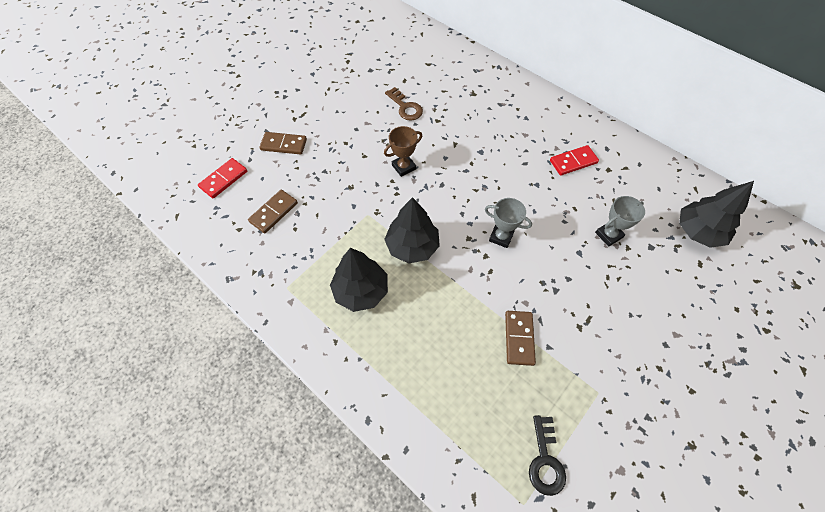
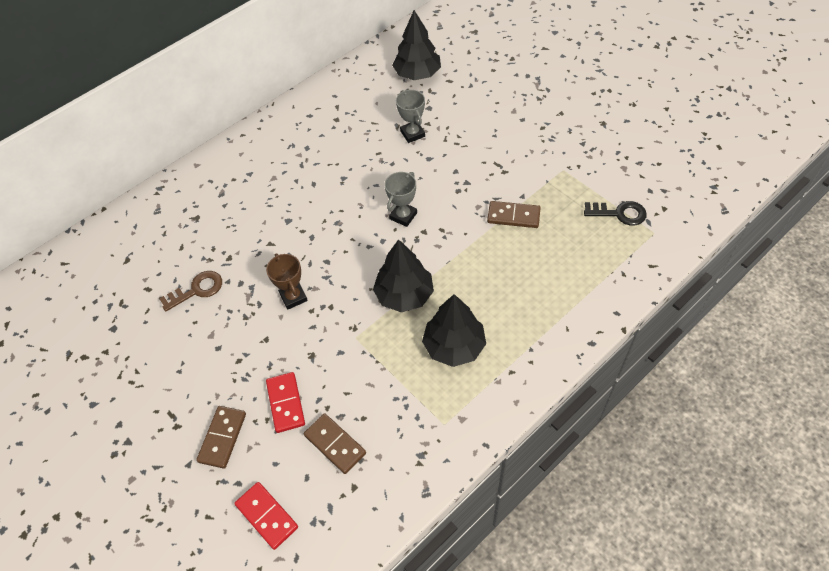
camera: 80 degrees left, 5 degrees down
red domino [550,145,599,176] -> red domino moved to [266,372,305,433]

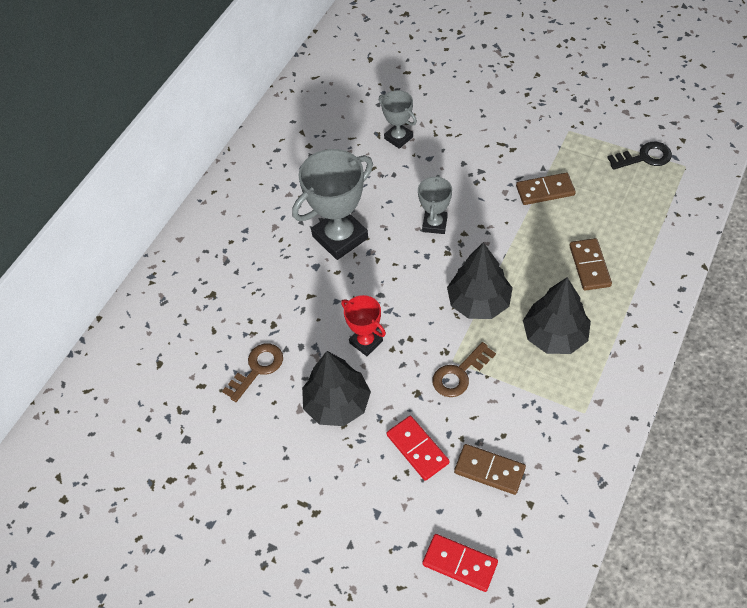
camera: 20 degrees left, 0 degrees up
brown domino [197,406,246,469] -> brown domino moved to [569,238,612,291]
brown trophy [266,253,308,310] -> red trophy [341,295,386,356]
black tree [392,10,441,80] -> black tree moved to [302,351,371,426]
none -> grey trophy [292,149,373,260]
none -> brown key [433,342,496,397]

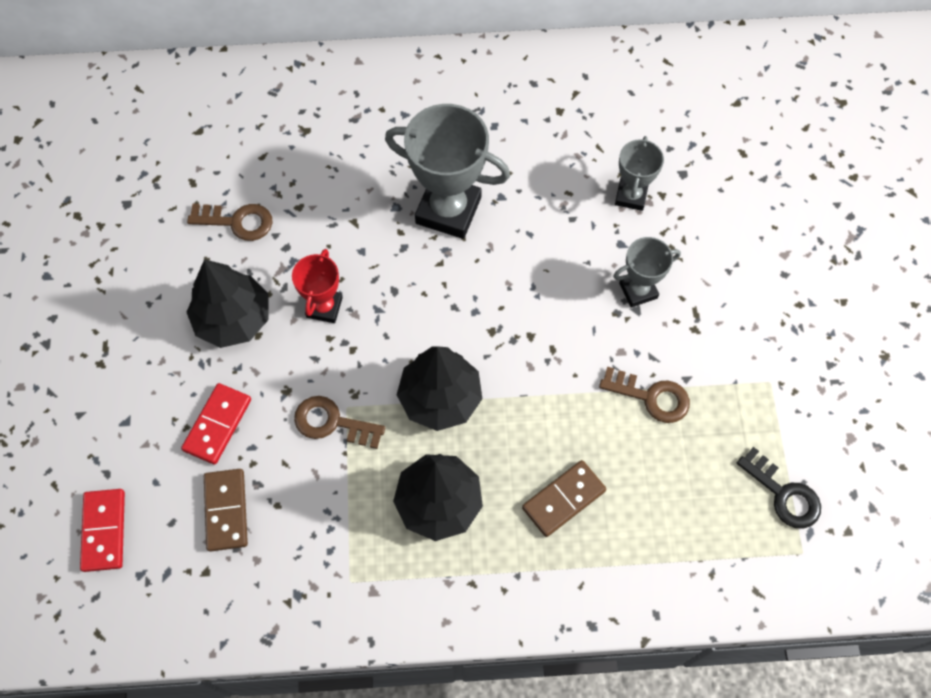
camera: 55 degrees right, 10 degrees up
grey trophy [418,175,452,234] -> grey trophy moved to [613,237,681,308]
brown domino [516,172,576,205] -> brown key [599,367,690,423]

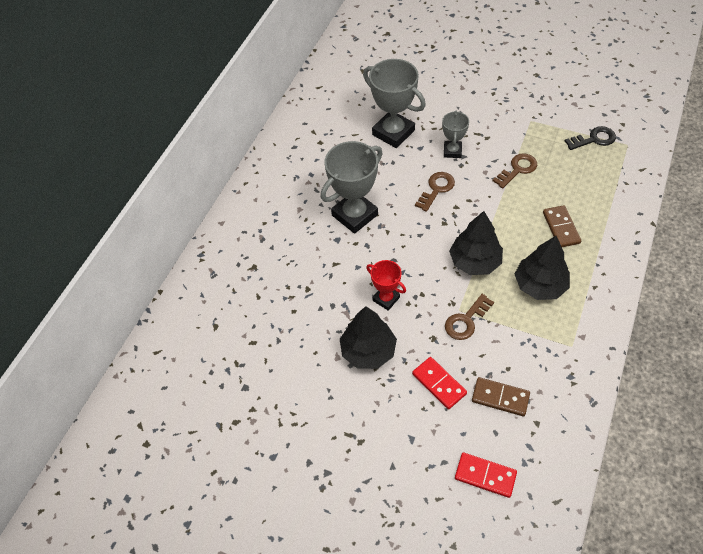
camera: 60 degrees left, 10 degrees down
brown key [187,204,272,241] -> brown key moved to [415,172,455,212]
grey trophy [615,136,664,211] -> grey trophy [363,59,426,148], size x1.81

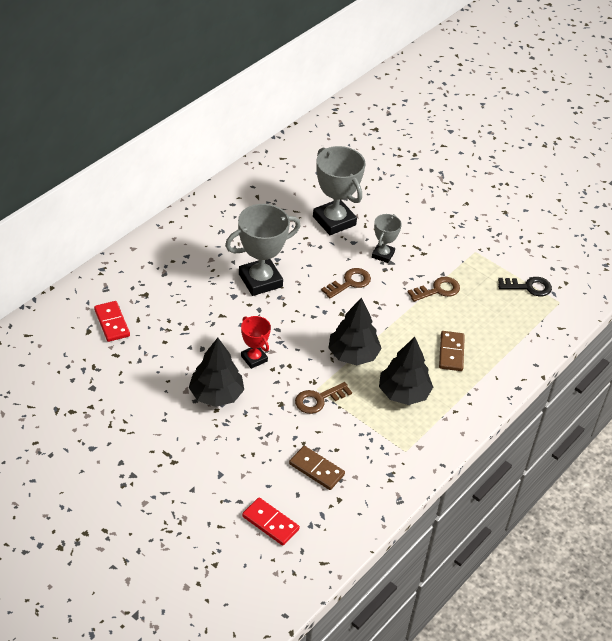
camera: 10 degrees right, 10 degrees down
red domino [412,357,467,409] -> red domino moved to [94,301,130,342]

